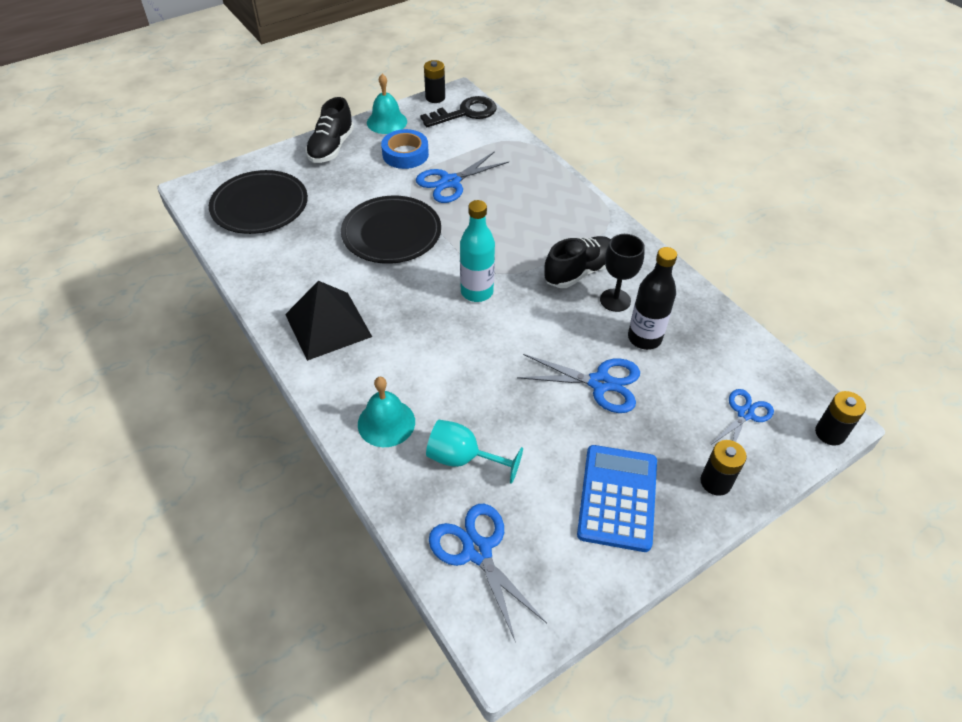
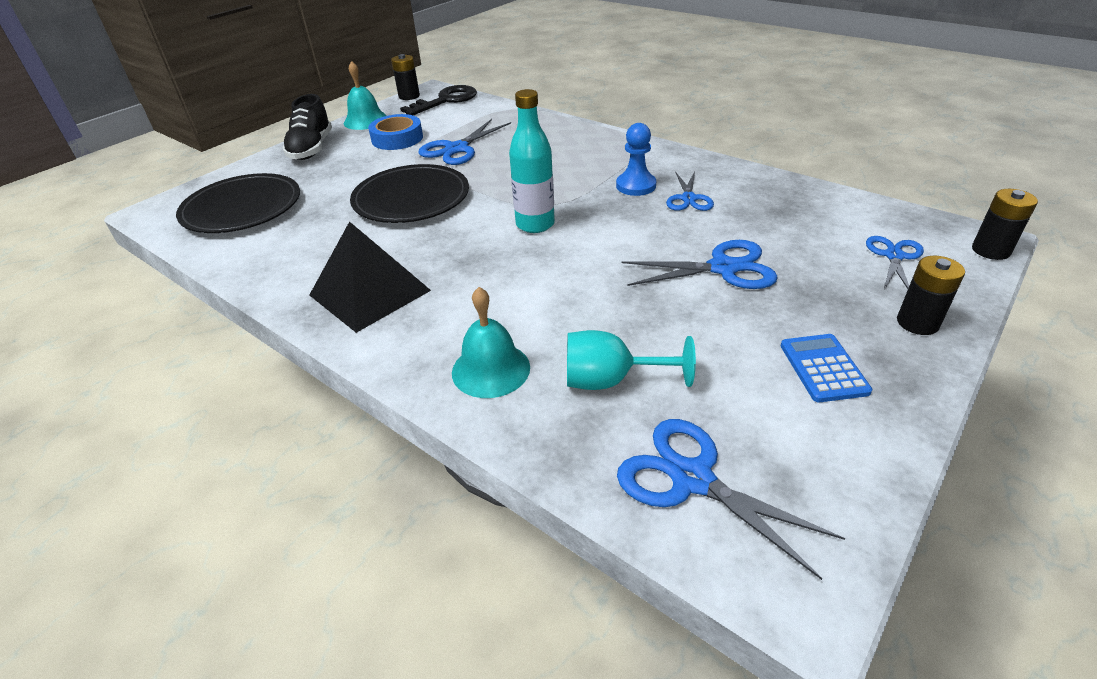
camera: 15 degrees left, 10 degrees down
black shoe [544,236,611,288] -> blue pawn [616,123,656,196]
blue calculator [577,445,657,552] -> blue calculator [781,334,872,402], size x0.61
black goblet [600,234,645,312] -> blue scissors [666,171,714,211]
black bottle [628,247,677,350] -> none

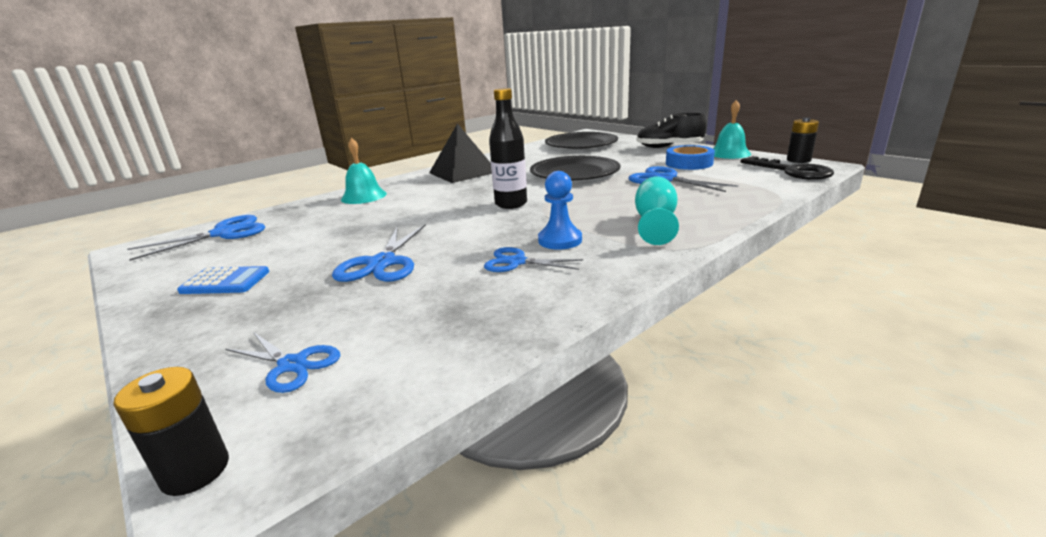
camera: 100 degrees right, 15 degrees down
turquoise bottle [509,89,555,233] -> black bottle [489,88,527,209]
turquoise goblet [567,330,696,390] -> turquoise goblet moved to [635,177,679,245]
black battery [897,256,965,335] -> none

